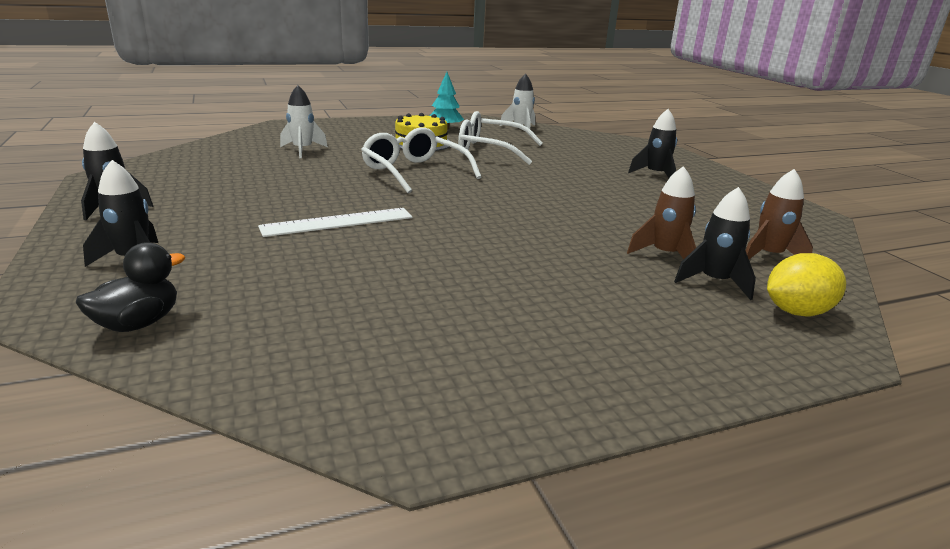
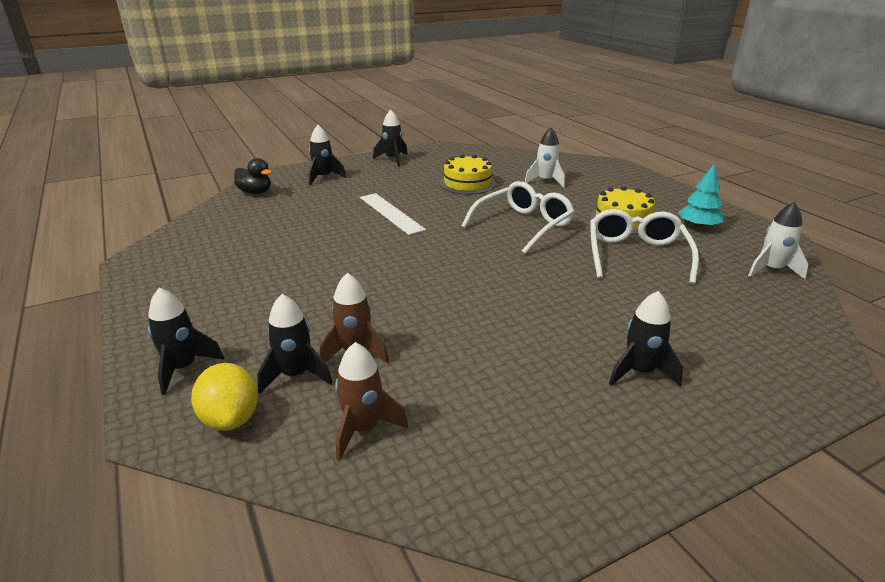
camera: 85 degrees right, 5 degrees up
none -> black rocket [148,287,224,395]
none -> yellow cake [439,155,496,195]

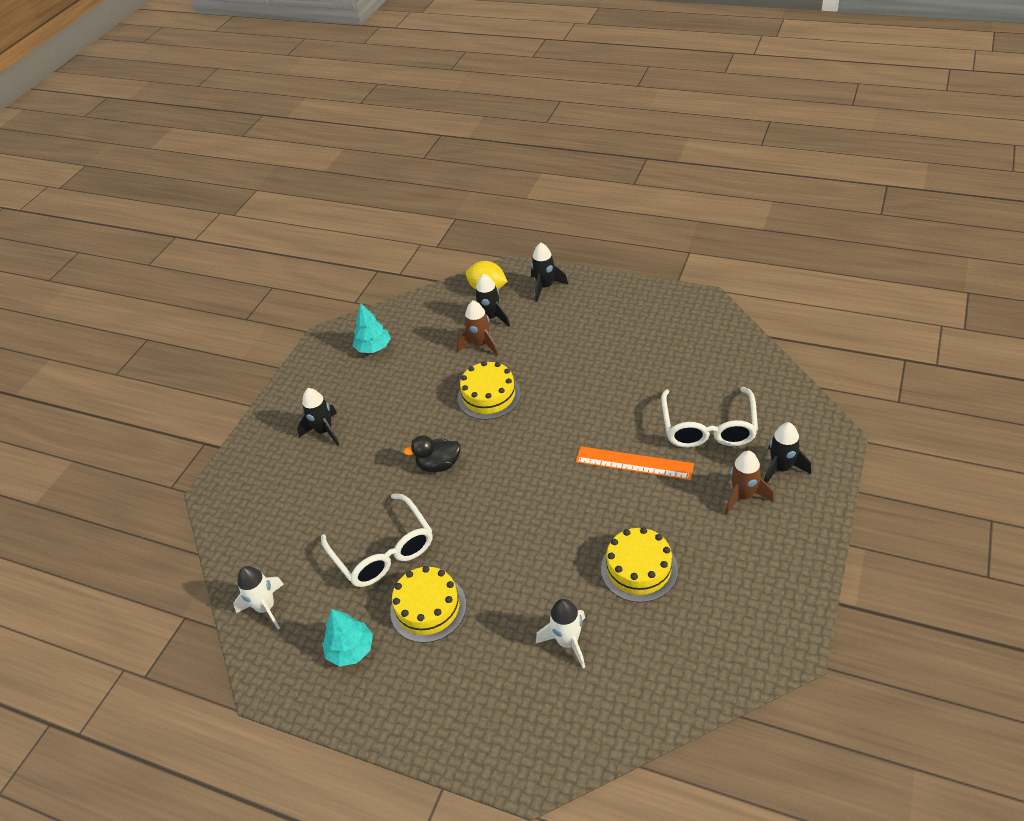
camera: 145 degrees right, 15 degrees up
black duck [234,158,272,194] -> black duck moved to [403,435,461,472]
brown rocket [335,342,409,461] -> brown rocket moved to [725,451,774,515]
white ruler [360,193,426,235] -> orange ruler [576,446,694,480]
black rocket [373,110,408,167] -> none
white glasses [461,181,575,254] -> white glasses moved to [661,387,758,448]
none -> turquoise tree [353,303,391,353]
none -> yellow cake [458,361,521,420]

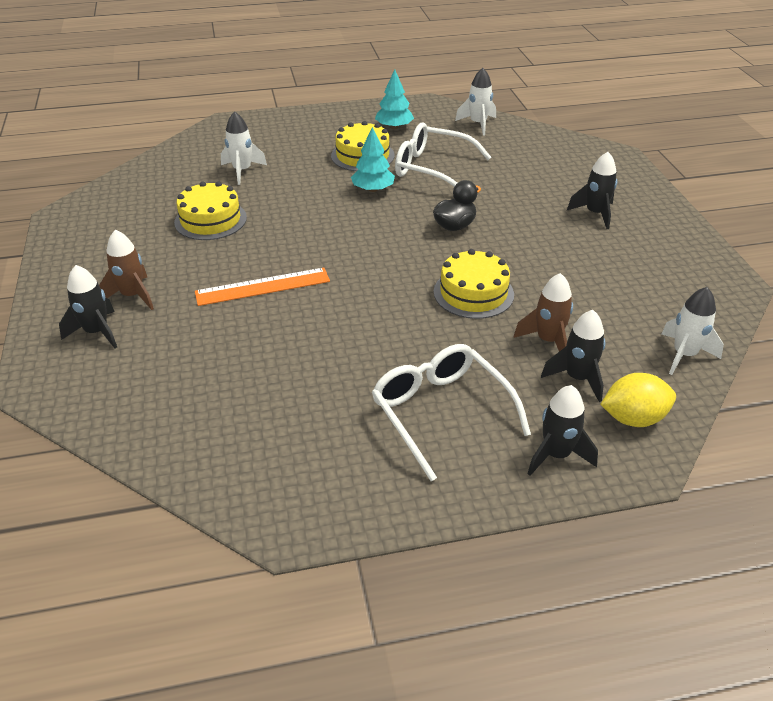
camera: 140 degrees right, 5 degrees down
turquoise tree [353,303,391,353] -> turquoise tree moved to [351,127,395,192]
white glasses [661,387,758,448] -> white glasses moved to [372,344,531,481]
none -> white rocket [661,287,724,375]

